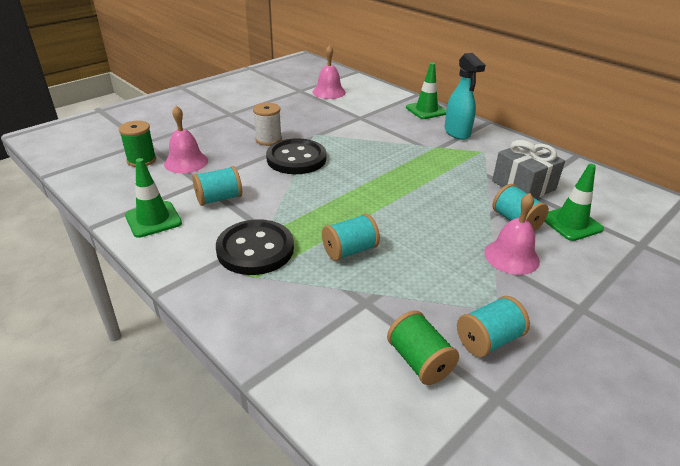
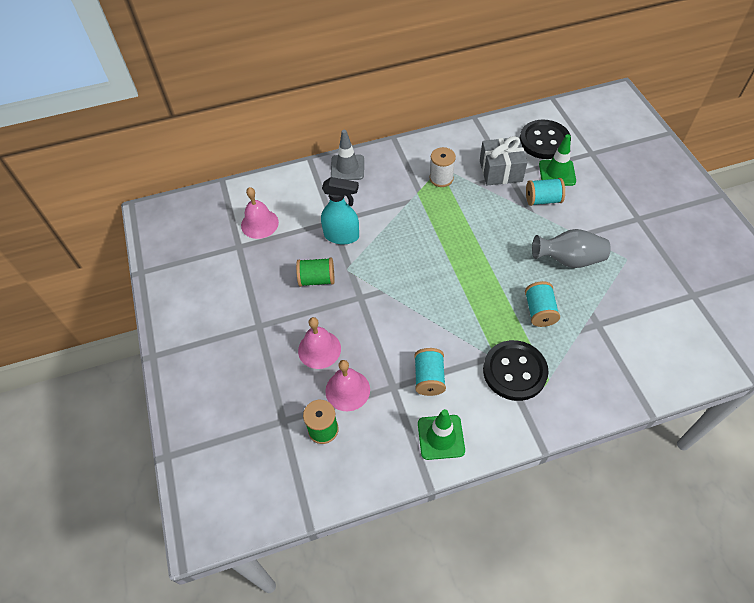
camera: 60 degrees left, 20 degrees up
white spool [253,103,282,146] -> white spool moved to [429,147,456,187]
black button [266,138,326,174] -> black button moved to [520,120,571,159]
green spool [387,310,459,385] -> green spool moved to [296,258,334,287]
green traffic cone [406,63,447,119] -> grey traffic cone [331,130,364,180]
turquoise spray bottle [445,53,486,140] -> turquoise spray bottle moved to [321,177,359,245]
turquoise spool [457,296,530,357] -> none
pink bell [484,193,540,275] -> pink bell moved to [298,317,341,369]
none -> grey vase [532,229,611,268]

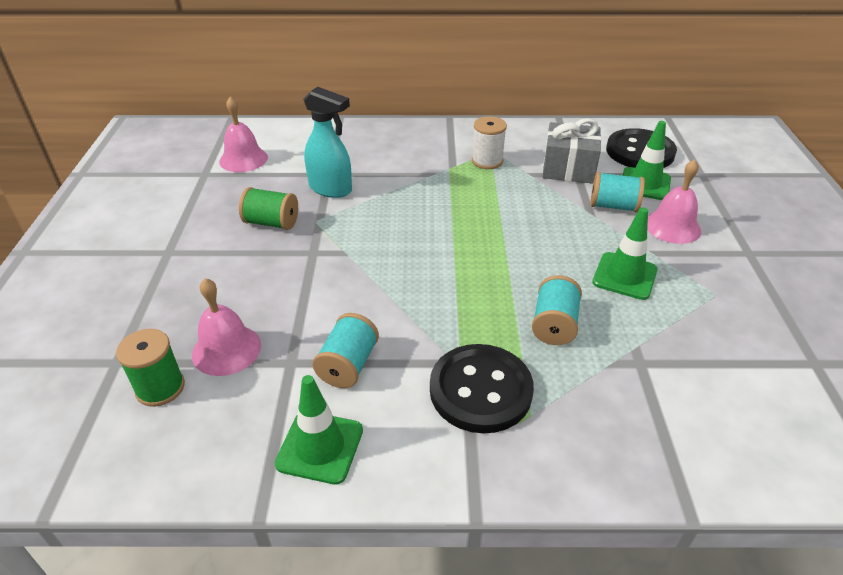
camera: 15 degrees right, 15 degrees down
pink bell [298,317,341,369] -> pink bell moved to [647,159,701,244]
grey traffic cone [331,130,364,180] -> none
grey vase [532,229,611,268] -> green traffic cone [592,207,658,300]

